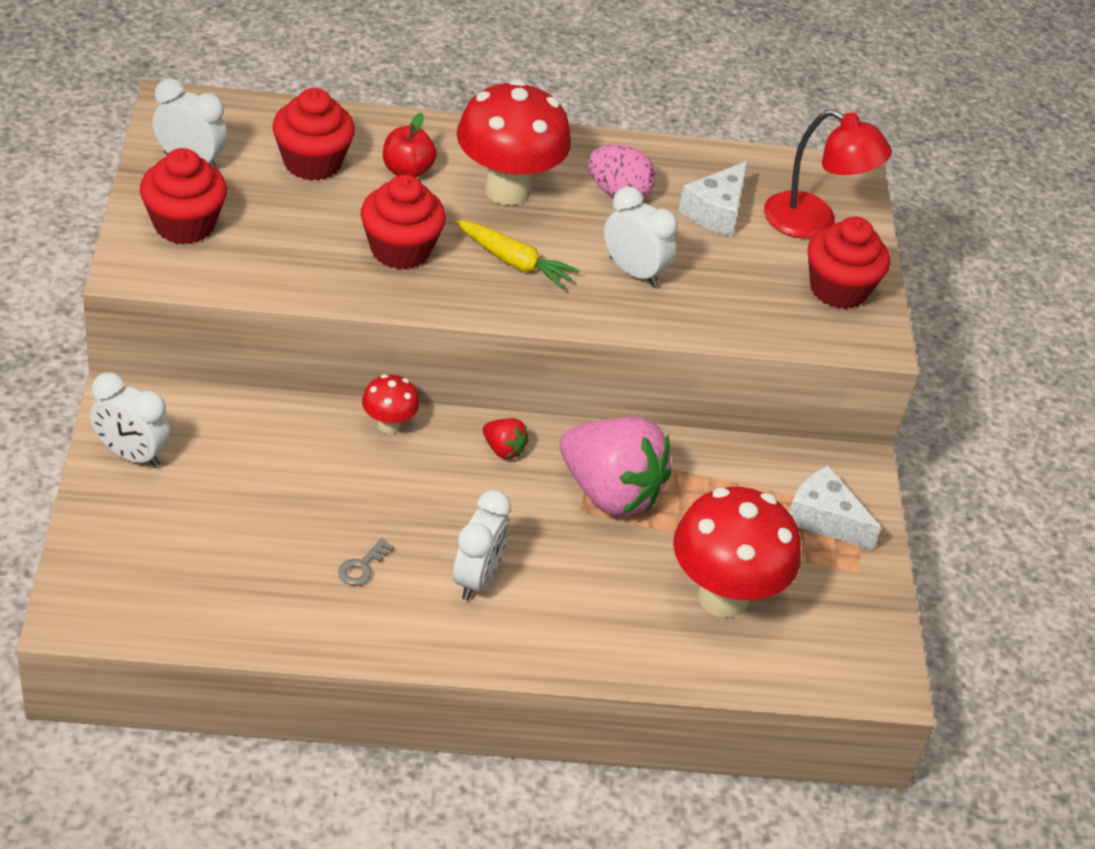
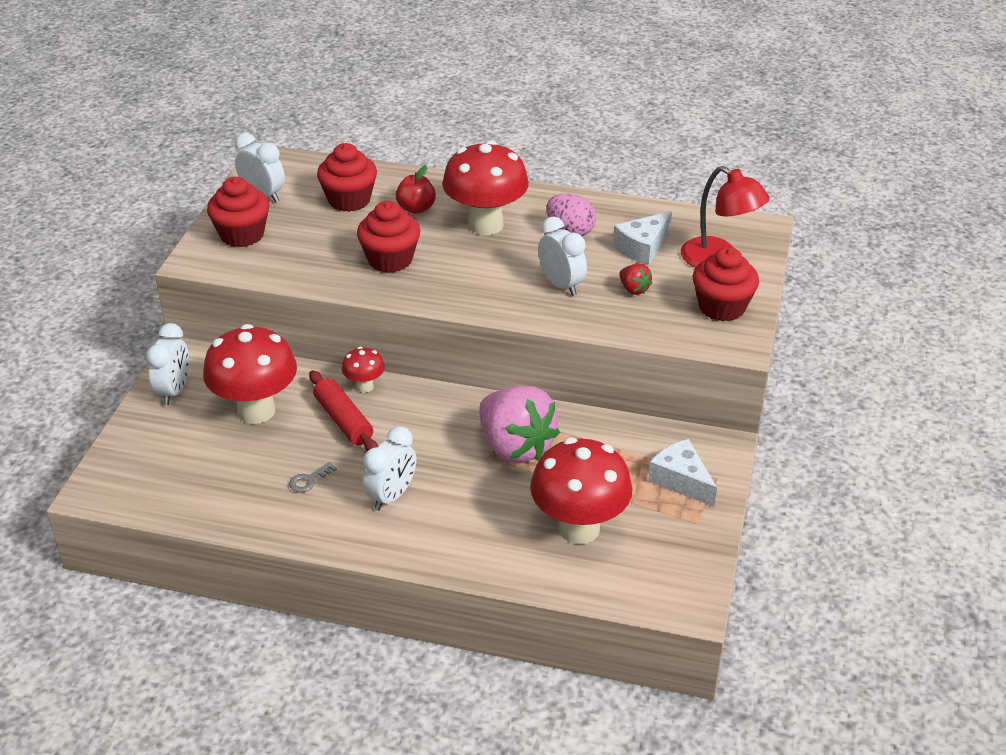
camera: 20 degrees right, 5 degrees down
white clock [90,372,170,468] -> white clock turned 120 degrees counterclockwise [146,323,189,405]
yellow carrot [454,220,579,289] -> none
red strawberry [483,418,529,459] -> red strawberry moved to [619,264,652,295]
none -> red mushroom [203,324,297,424]
none -> red rolling pin [309,370,378,451]

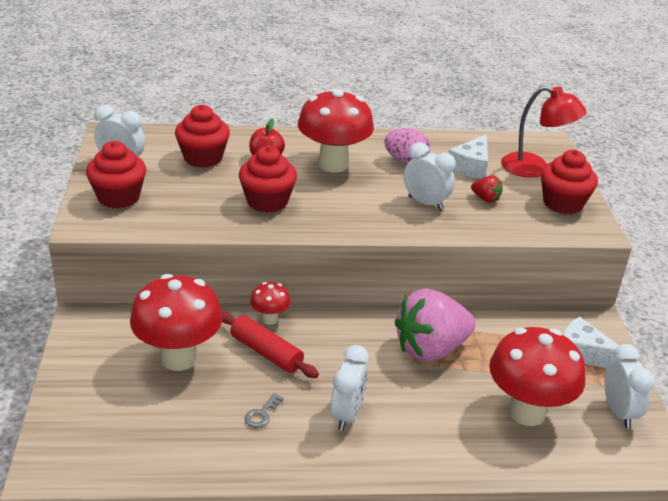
camera: 20 degrees left, 5 degrees down
white clock [146,323,189,405] -> white clock moved to [604,344,655,428]
pink strawberry [479,386,560,463] -> pink strawberry turned 120 degrees clockwise [395,289,476,362]

